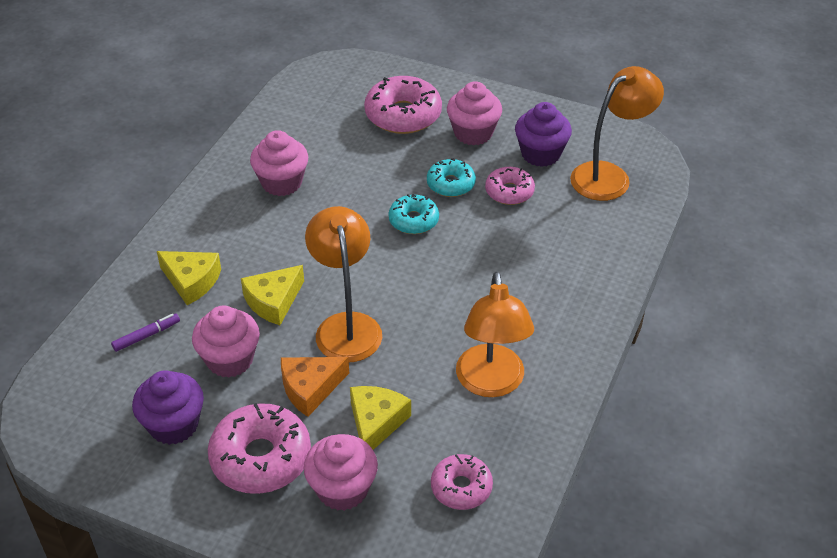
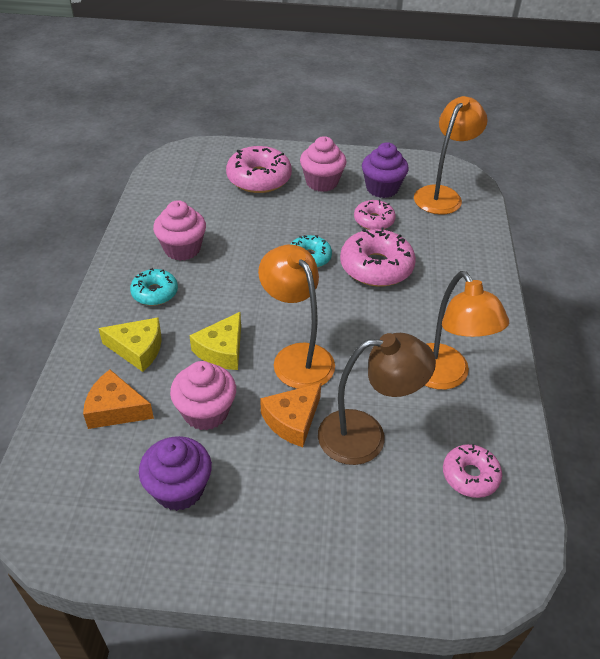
camera: 20 degrees left, 0 degrees up
purple marker [111,313,180,352] -> orange cheese [83,370,154,429]
pink donut [208,403,311,494] -> pink donut moved to [340,227,416,287]
pink cupcake [304,434,378,511] -> none
yellow cheese [350,386,411,450] -> brown lamp [318,333,436,465]
turquoise donut [427,158,476,197] -> turquoise donut moved to [130,268,178,306]

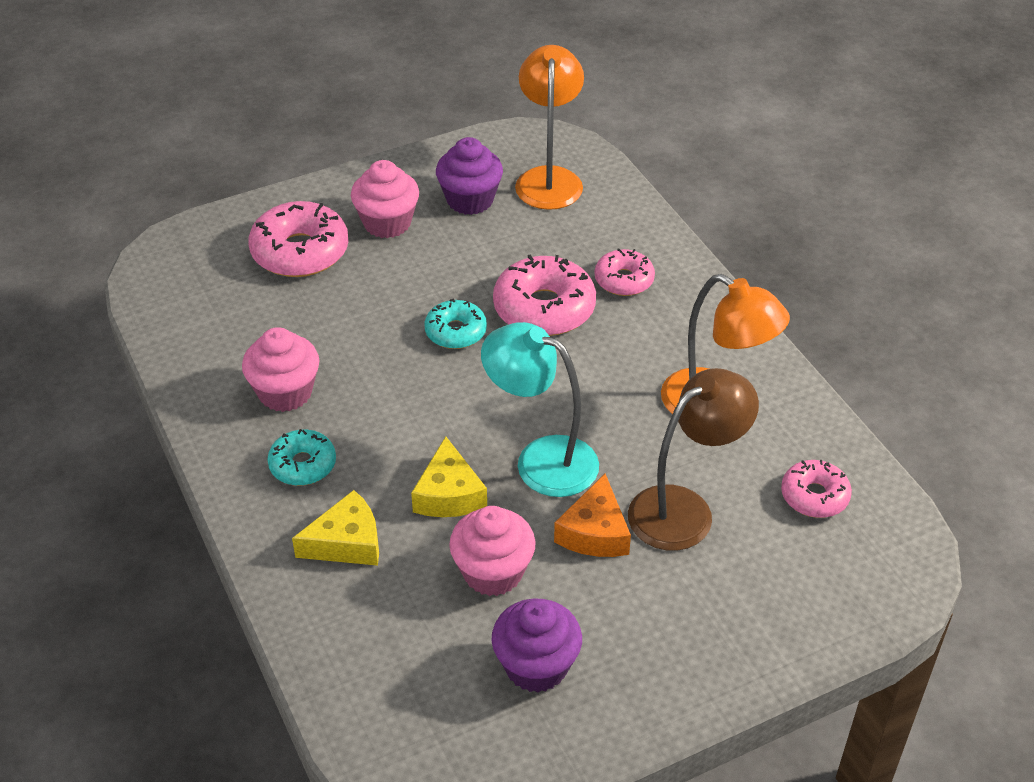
camera: 30 degrees left, 0 degrees up
orange cheese [83,370,154,429] -> none
orange lamp [258,244,335,389] -> turquoise lamp [481,322,599,497]
pink donut [354,199,396,230] -> pink donut moved to [595,248,655,296]

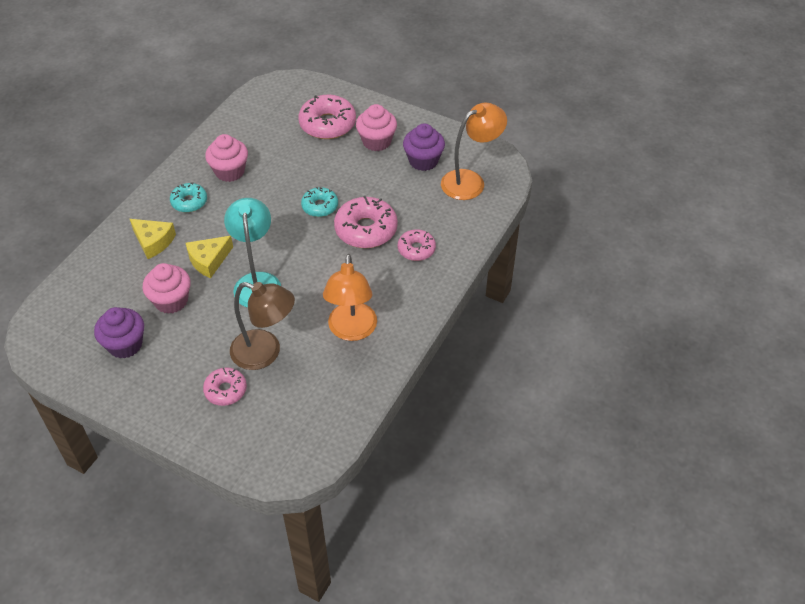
camera: 55 degrees right, 5 degrees up
orange cheese [554,474,631,557] -> none
pink donut [781,460,852,518] -> pink donut moved to [203,367,247,406]

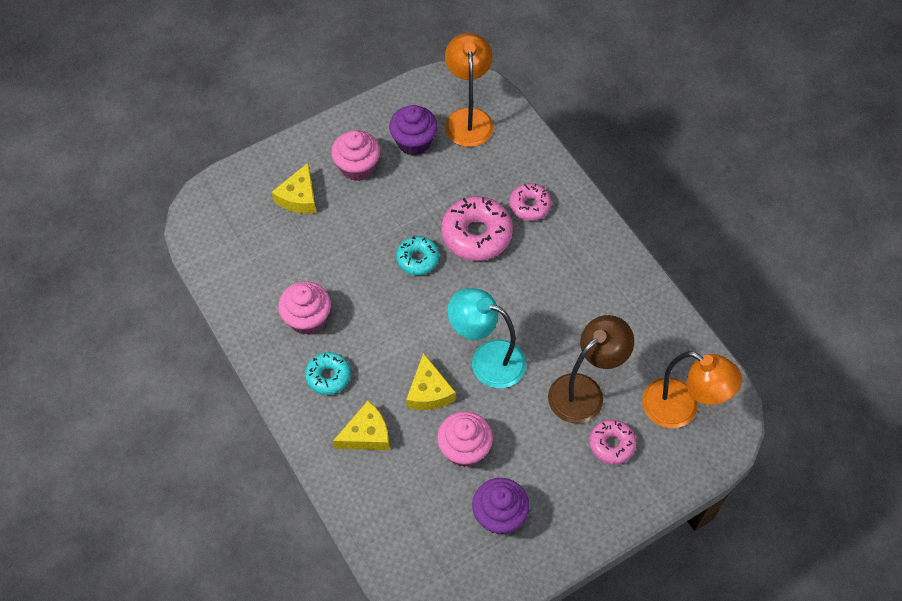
camera: 60 degrees left, 10 degrees up
pink donut [298,95,356,139] -> yellow cheese [272,163,316,214]
orange lamp [323,254,377,341] -> orange lamp moved to [642,351,742,428]

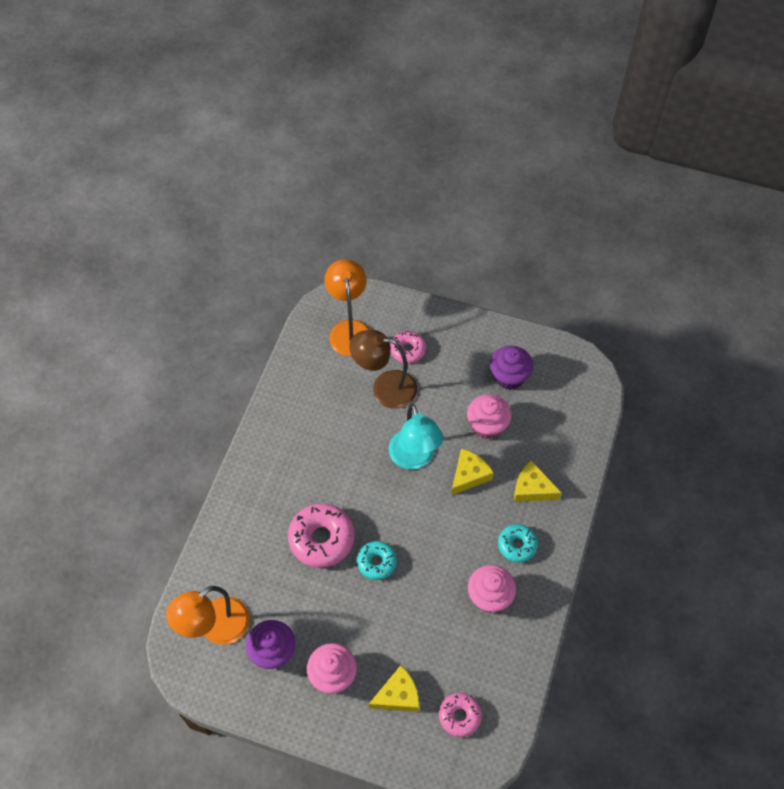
camera: 130 degrees left, 0 degrees up
pink donut [509,183,551,221] -> pink donut moved to [439,693,482,737]

